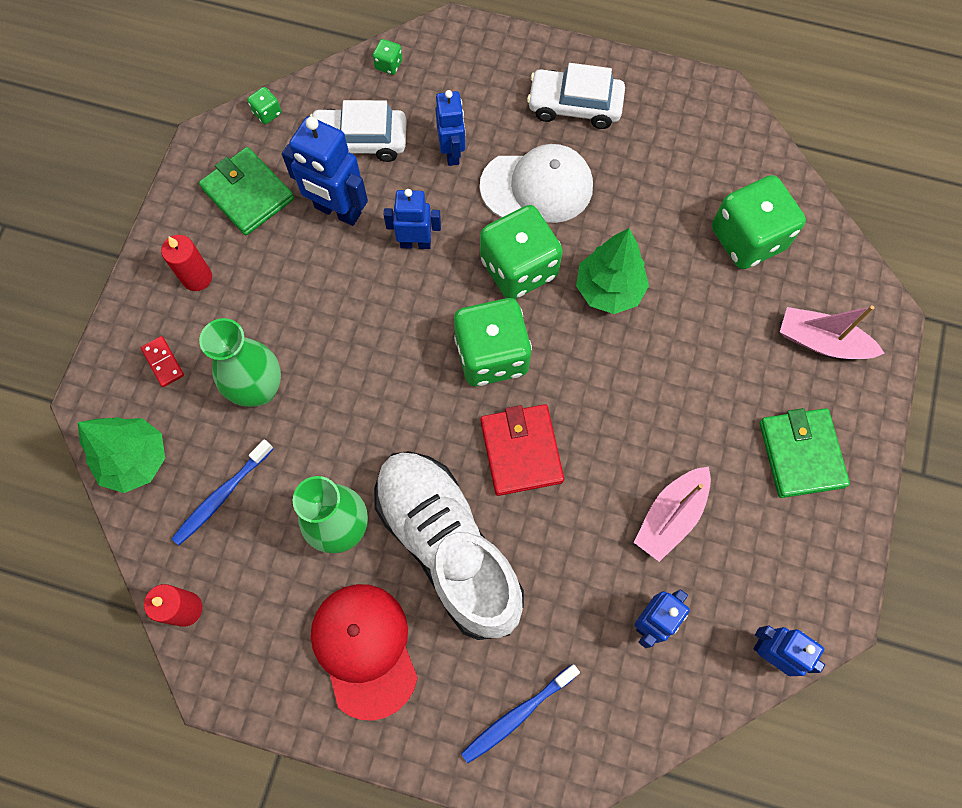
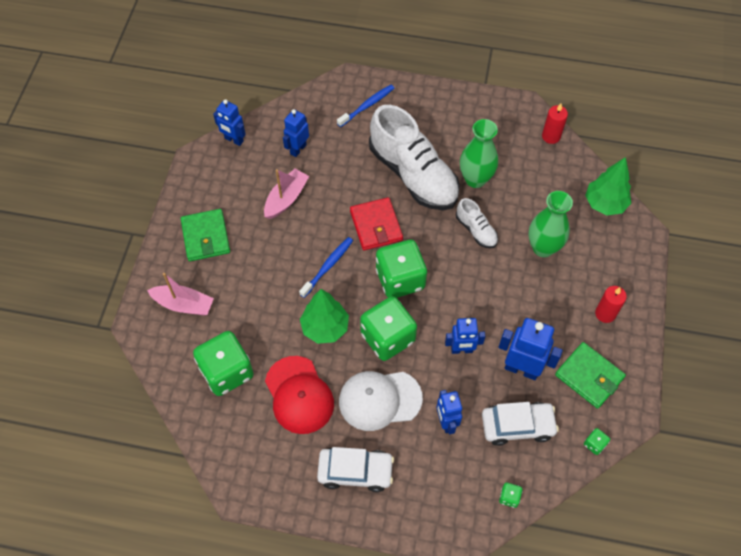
camera: 175 degrees right, 10 degrees down
red domino [141,336,184,387] -> none
blue toothbrush [171,439,273,545] -> blue toothbrush moved to [299,237,353,298]
red cap [311,584,418,721] -> red cap moved to [265,356,334,434]
none -> white shoe [456,198,498,248]

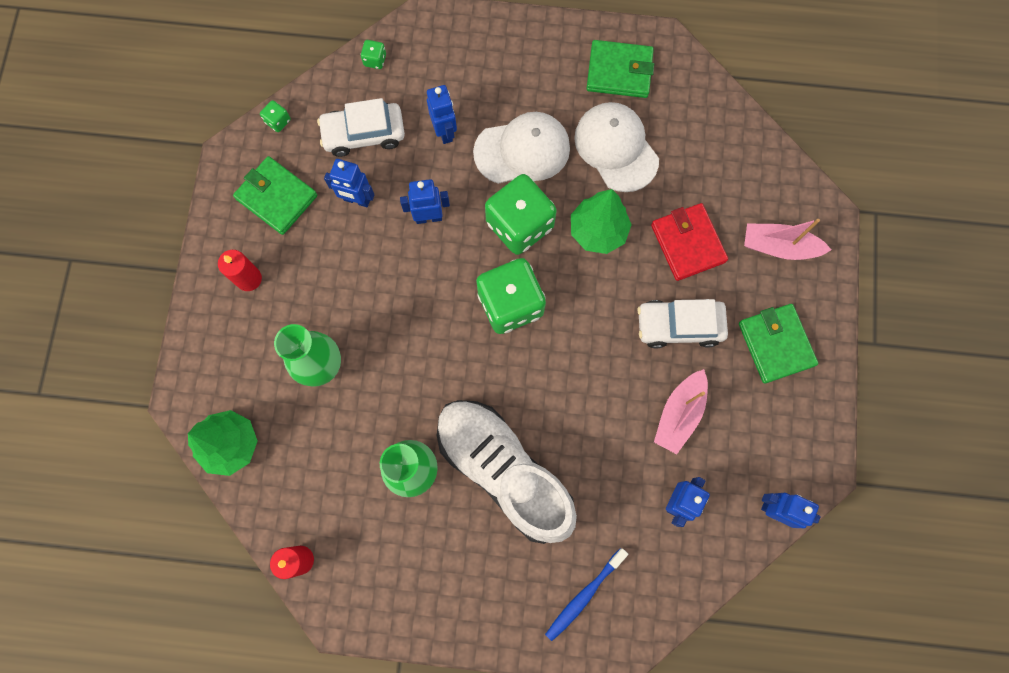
camera: 175 degrees right, 15 degrees up
green dice [193,331,253,396] -> none
red cap [265,356,334,434] -> white cap [574,102,659,192]
blue toothbrush [299,237,353,298] -> none
white car [317,447,394,492] -> white car moved to [637,299,728,348]
red wallet [350,197,403,250] -> red wallet moved to [651,203,728,281]
white shoe [456,198,498,248] -> none
blue robot [498,318,563,380] -> blue robot [324,159,375,207], size x0.66
none -> green wallet [586,40,654,98]

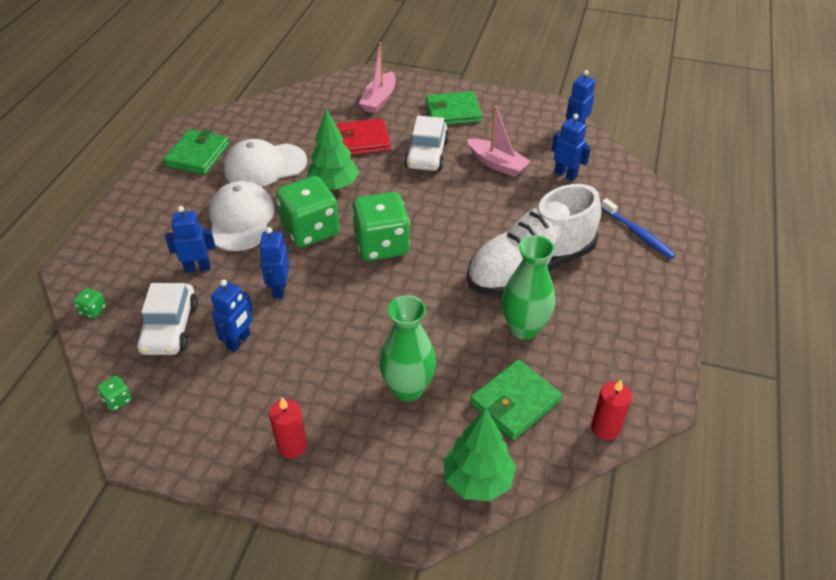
camera: 80 degrees left, 30 degrees down
green wallet [233,156,318,235] -> green wallet moved to [470,360,562,440]

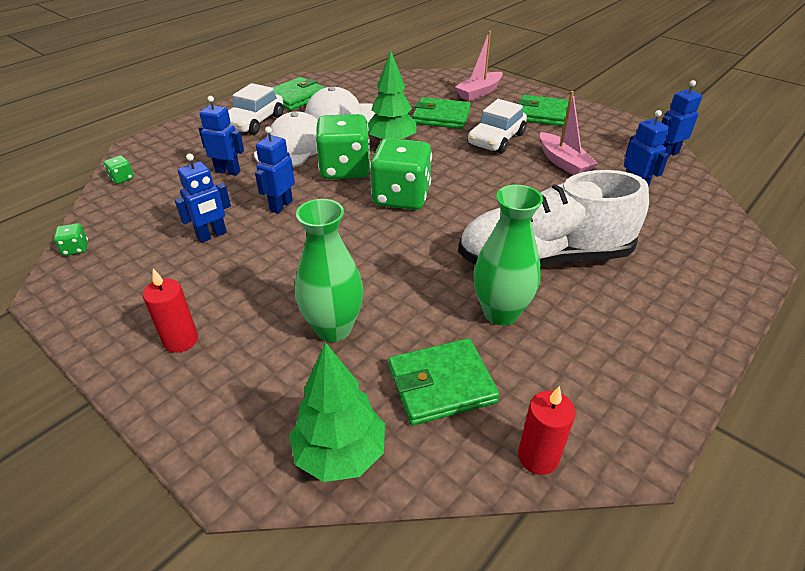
camera: 25 degrees right, 5 degrees down
white car [137,283,198,355] -> white car moved to [228,83,283,135]
red wallet [335,118,391,155] -> green wallet [412,97,471,129]
blue toothbrush [601,198,676,259] -> none

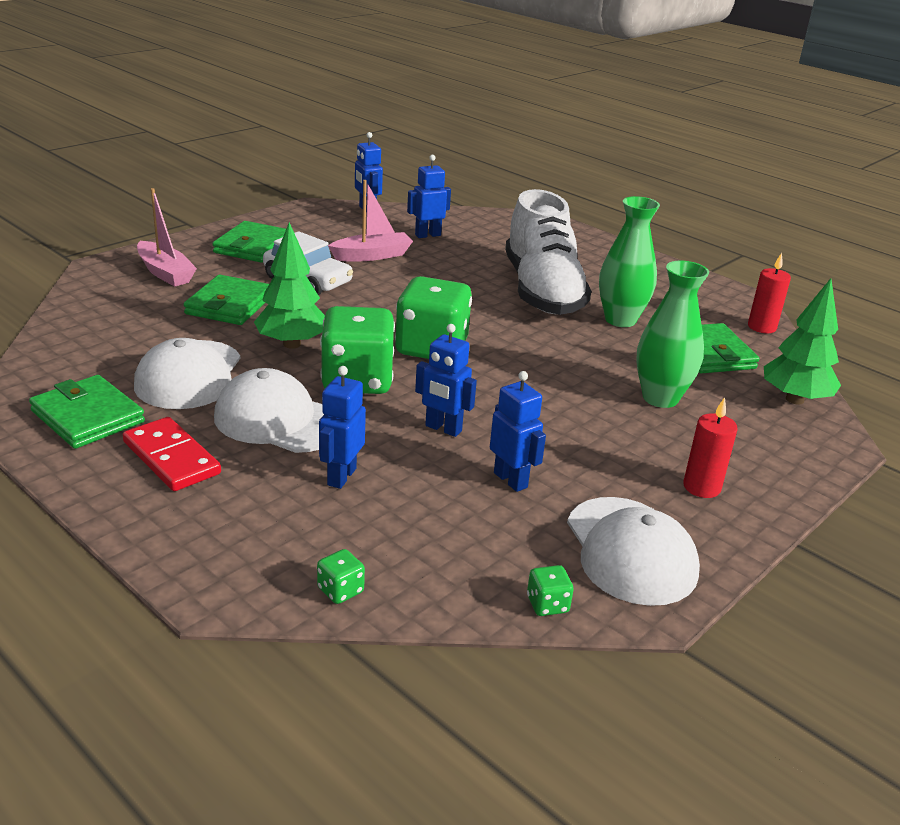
camera: 90 degrees left, 10 degrees down
white car [228,83,283,135] -> red domino [123,417,221,491]
none -> white cap [567,497,700,606]

